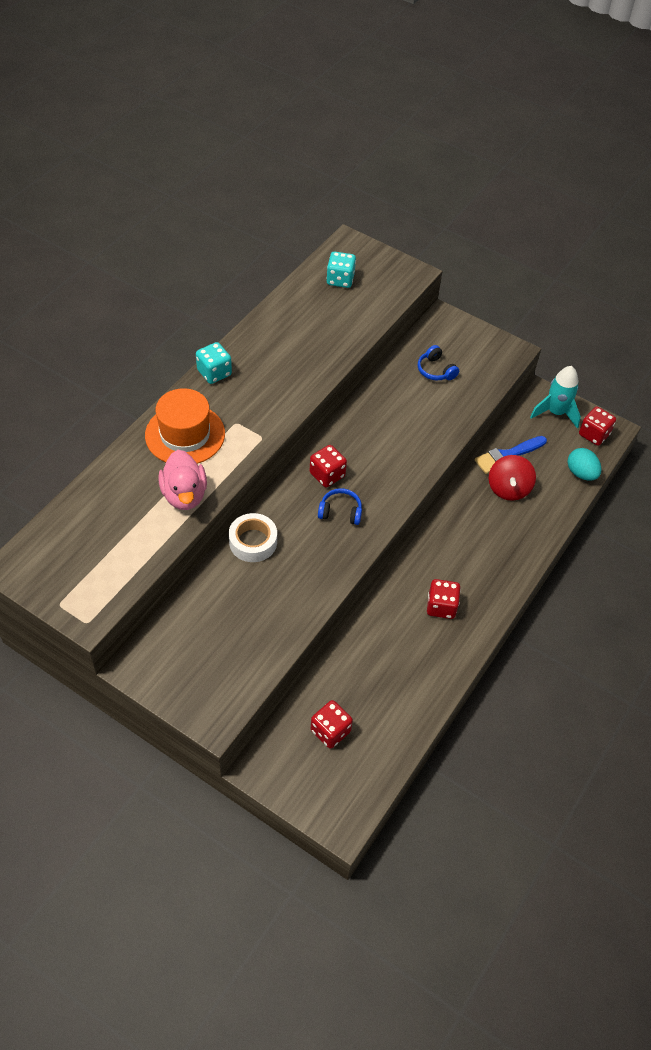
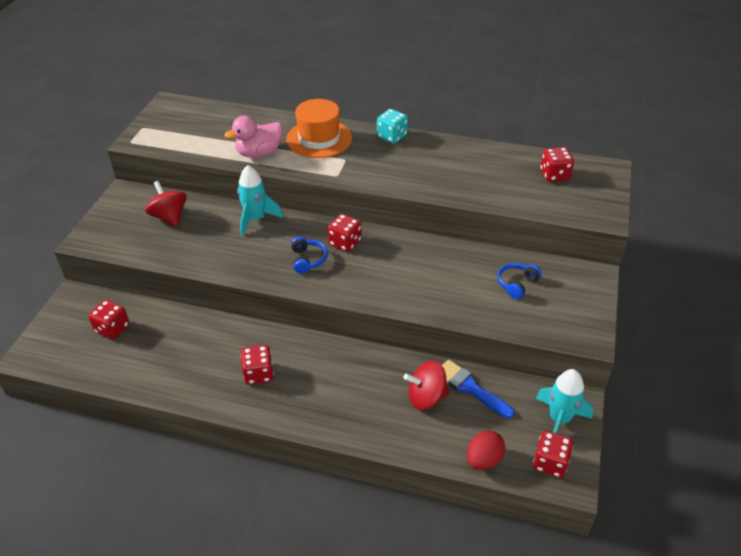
camera: 75 degrees right, 10 degrees down
white tape [229,513,277,562] -> turquoise rocket [237,165,283,236]
turquoise dice [326,251,356,288] -> red dice [540,147,574,182]
turquoise egg [568,448,601,481] -> red egg [467,430,505,470]
none -> red spinning top [145,181,187,227]

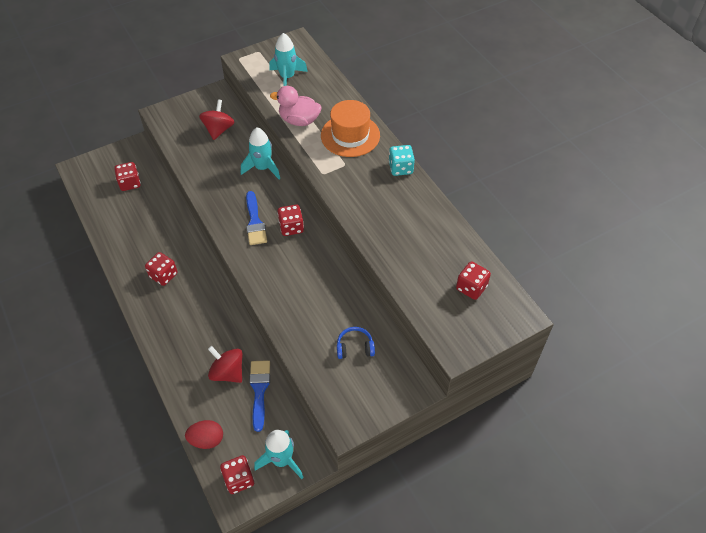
camera: 45 degrees right, 10 degrees up
blue headphones [291,236,328,273] -> blue brush [246,191,267,245]
none -> turquoise rocket [269,33,308,86]

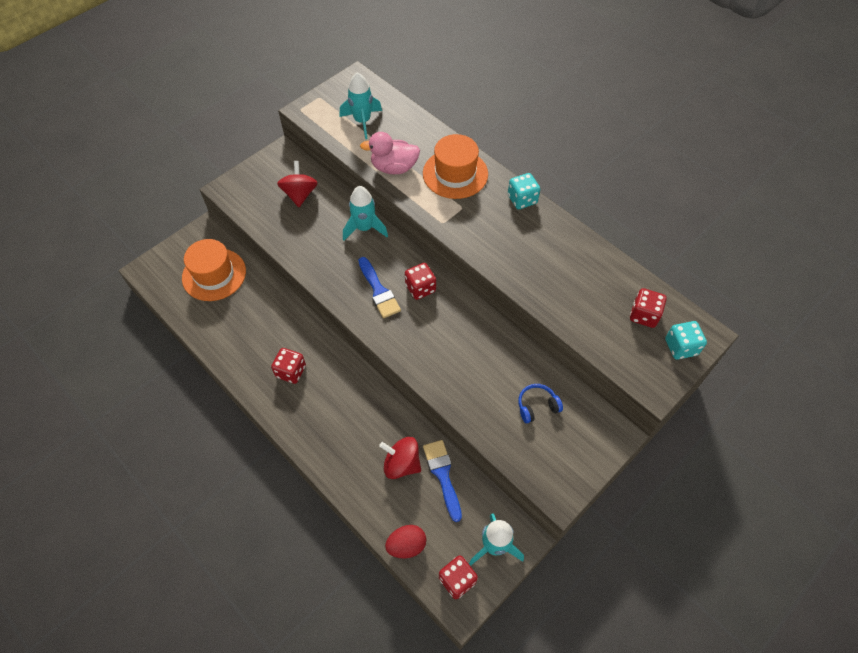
camera: 15 degrees left, 5 degrees up
red dice [114,162,141,191] -> orange hat [182,239,246,301]
none -> turquoise dice [665,321,707,360]

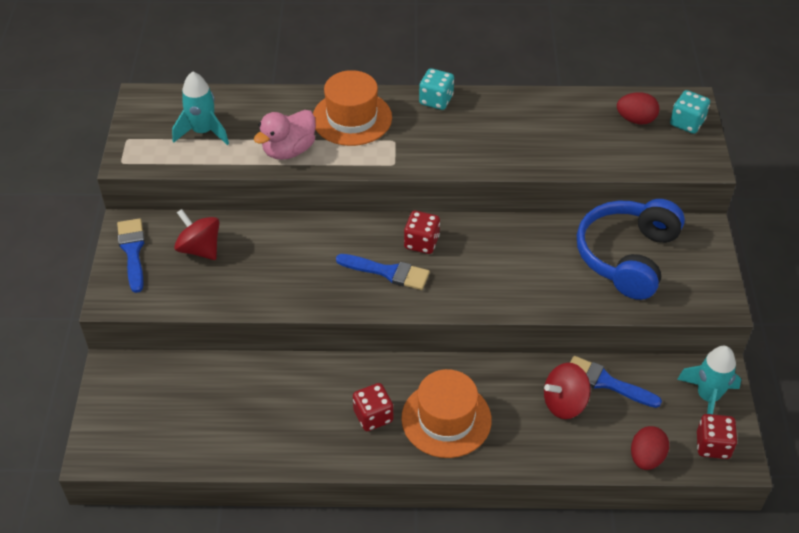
camera: 45 degrees left, 10 degrees down
orange hat [182,239,246,301] -> orange hat moved to [401,369,492,458]
turquoise rocket [343,186,388,241] -> none
blue headphones [518,384,563,423] -> blue headphones [577,199,685,300], size x2.31
red dice [630,288,667,328] -> red egg [617,92,659,125]
none -> blue brush [117,218,145,293]

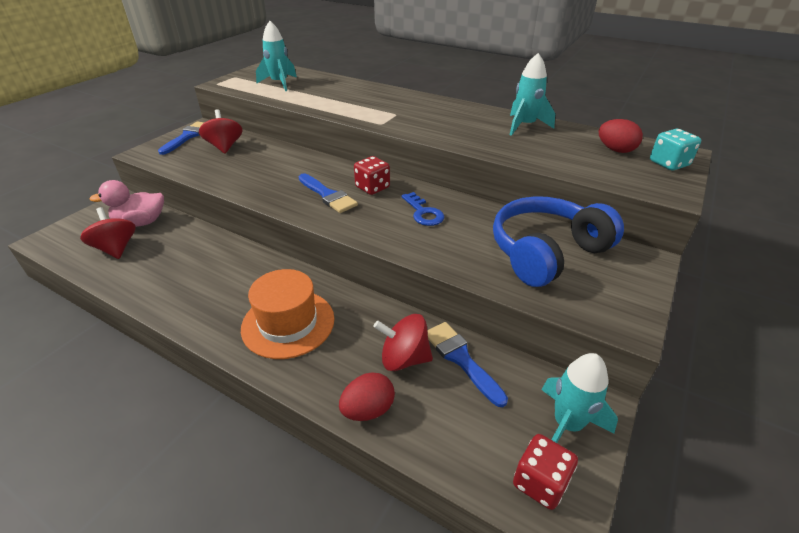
camera: 30 degrees right, 10 degrees down
pink duck [254,110,316,160] -> pink duck moved to [89,180,164,227]
orange hat [313,70,392,146] -> none
red dice [353,383,393,431] -> none
turquoise dice [419,68,454,110] -> none
red egg [631,426,669,470] -> red egg moved to [339,372,395,421]
none -> red spinning top [80,207,136,259]
none -> blue key [401,192,444,226]
none -> turquoise rocket [510,53,555,136]

